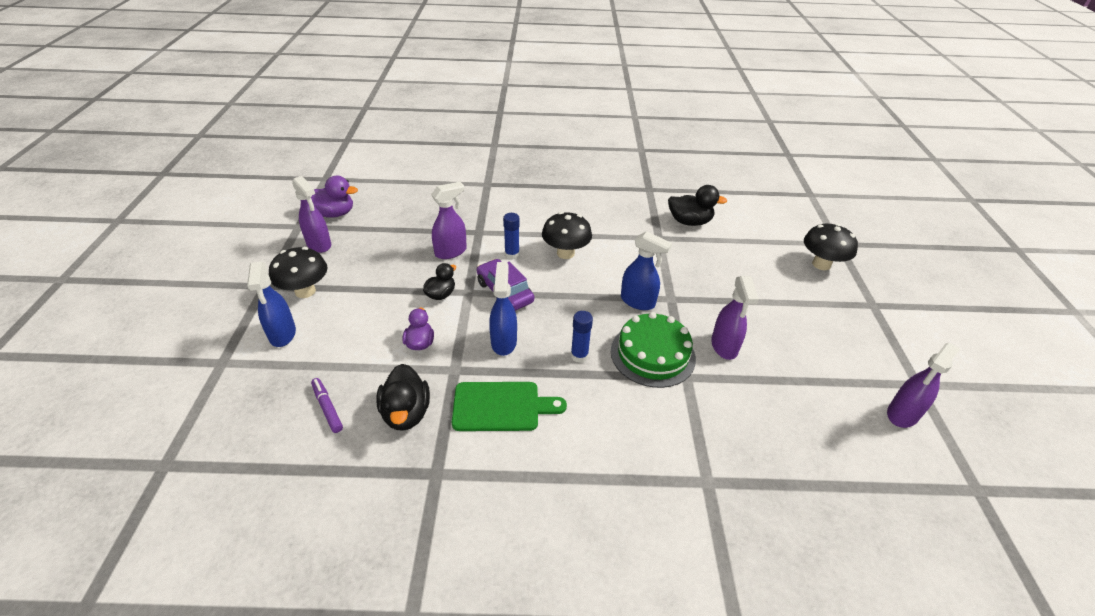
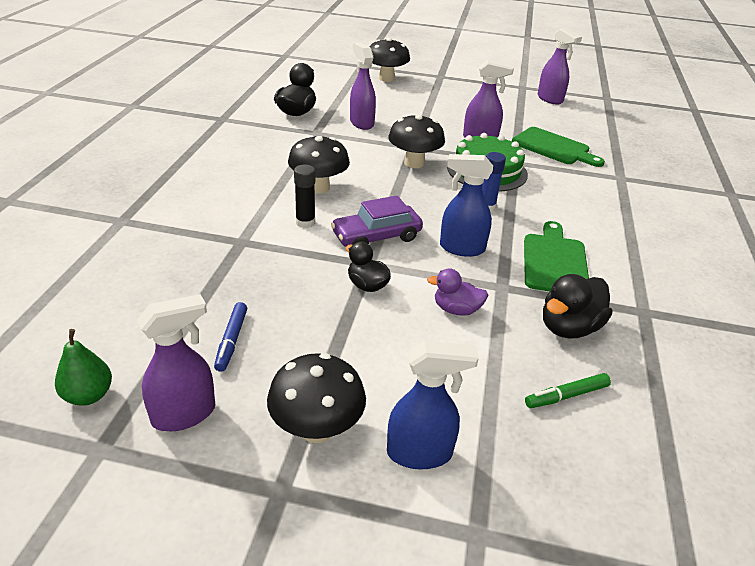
camera: 80 degrees left, 5 degrees down
purple duck [311,176,358,218] -> green pear [55,329,112,406]
purple marker [311,378,343,433] -> green marker [525,373,611,408]
black duck [376,364,430,431] -> black duck turned 135 degrees clockwise [543,274,612,339]
purple spray bottle [431,182,467,259] -> purple spray bottle moved to [350,42,376,130]
blue glue stick [503,213,520,260] -> black glue stick [294,165,315,228]
blue spray bottle [621,231,672,310] -> black mushroom [388,114,445,168]
none -> blue marker [214,302,247,372]
none -> green cutting board [512,127,605,167]

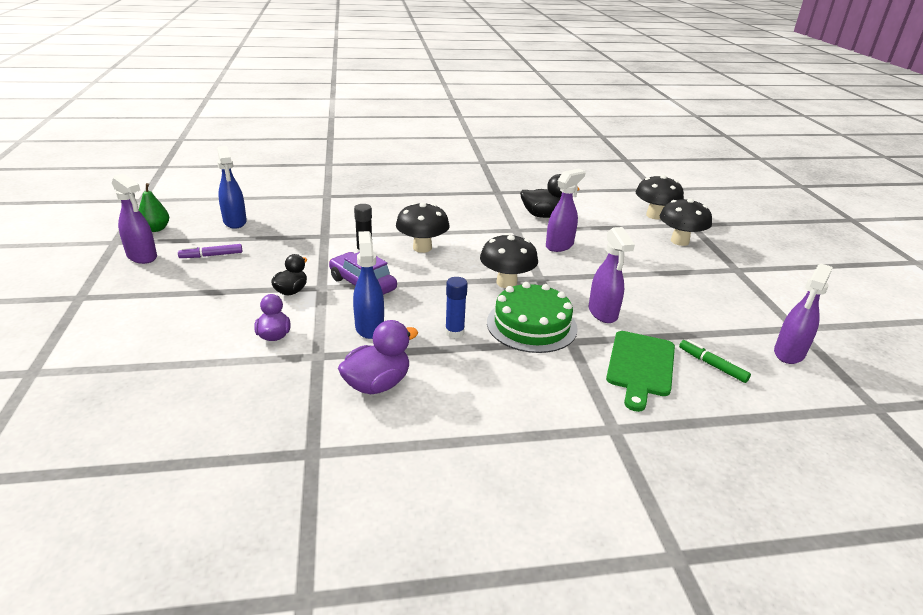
camera: 70 degrees right, 5 degrees down
blue marker [214,302,247,372] -> purple marker [178,244,243,258]
black mushroom [267,353,366,443] -> black mushroom moved to [636,175,684,219]
blue spray bottle [387,341,479,469] -> blue spray bottle moved to [217,146,247,229]
green cutting board [524,221,589,291] -> purple duck [338,320,418,394]
green marker [525,373,611,408] -> green marker moved to [679,339,751,383]
black duck [543,274,612,339] -> none

